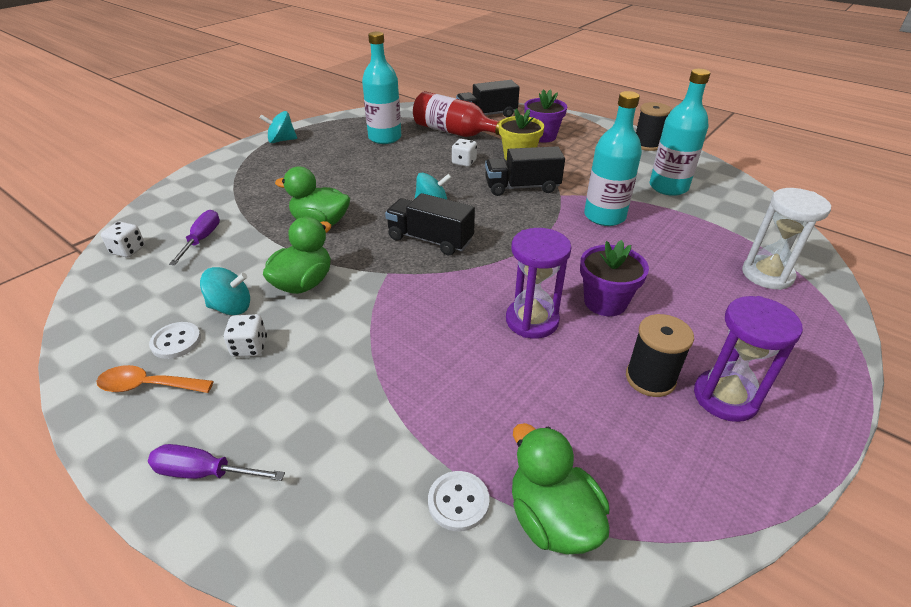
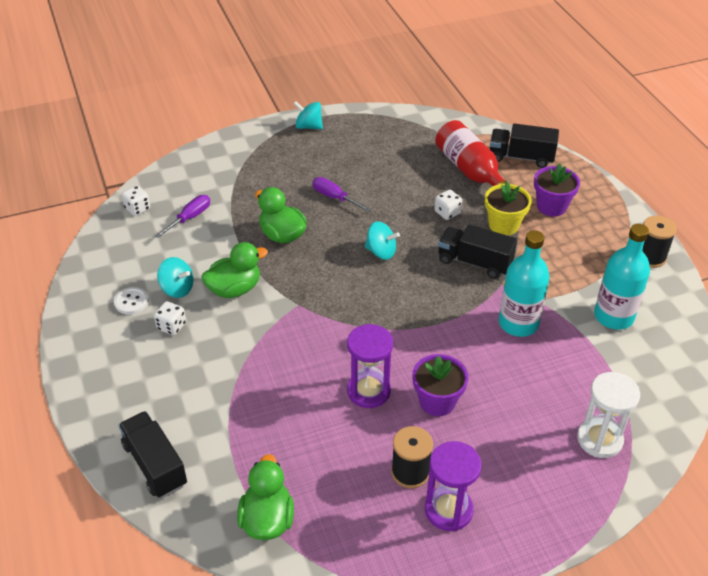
camera: 30 degrees right, 5 degrees up
orange spoon [96,365,214,393] -> none
purple screwdriver [148,444,285,481] -> purple screwdriver moved to [313,177,371,212]
turquoise bottle [362,32,402,144] -> none
black truck [385,193,475,255] -> black truck moved to [118,411,187,498]
white button [428,471,490,531] -> none

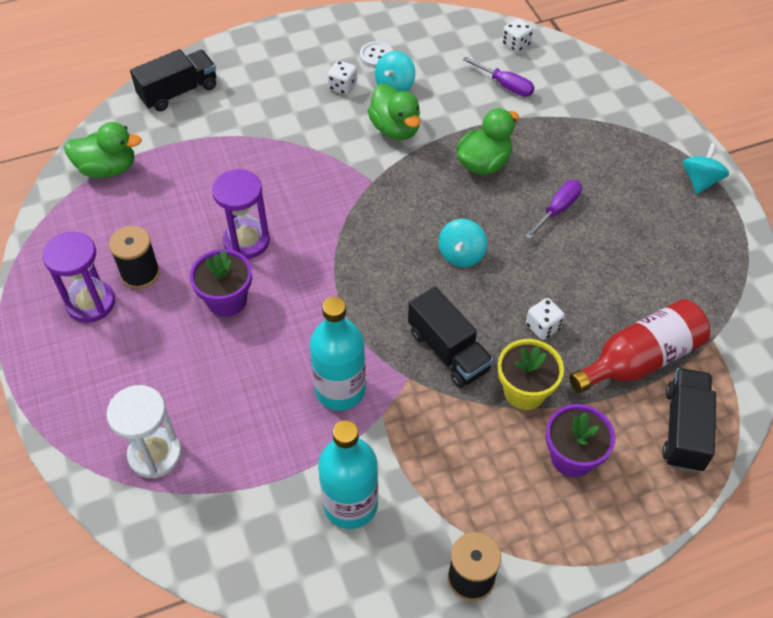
camera: 90 degrees right, 10 degrees up
black truck [438,224,517,279] -> black truck turned 120 degrees clockwise [408,287,493,388]

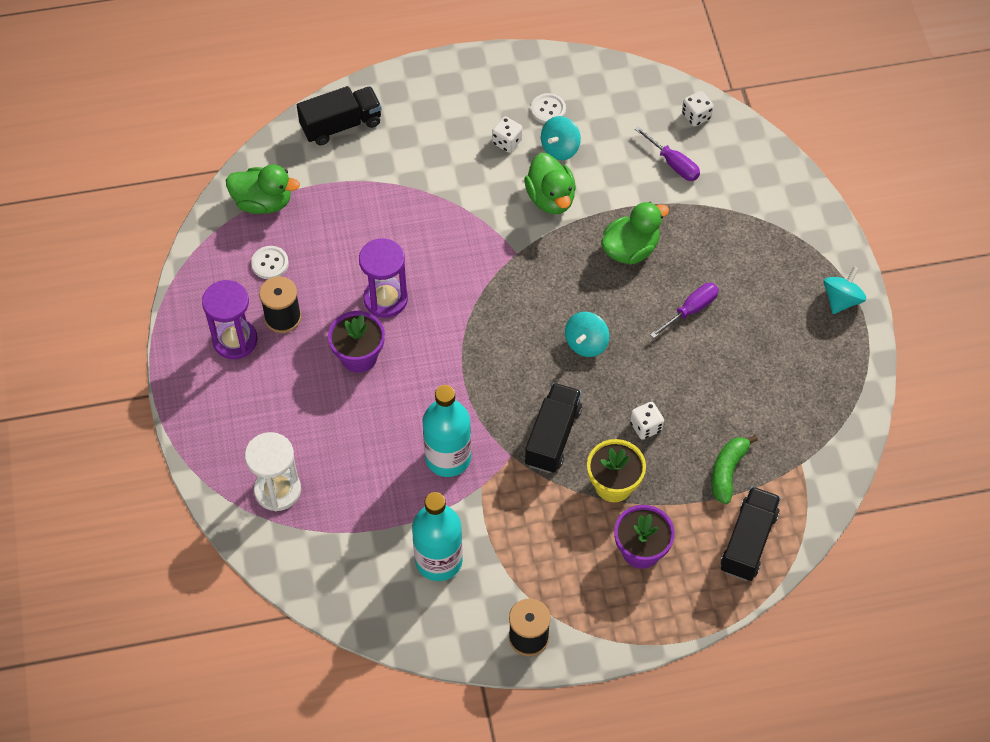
camera: 10 degrees right, 5 degrees up
black truck [408,287,493,388] -> black truck turned 135 degrees counterclockwise [525,383,582,473]
red bottle [569,299,710,393] -> green banana [711,435,758,504]
none -> white button [251,246,289,279]

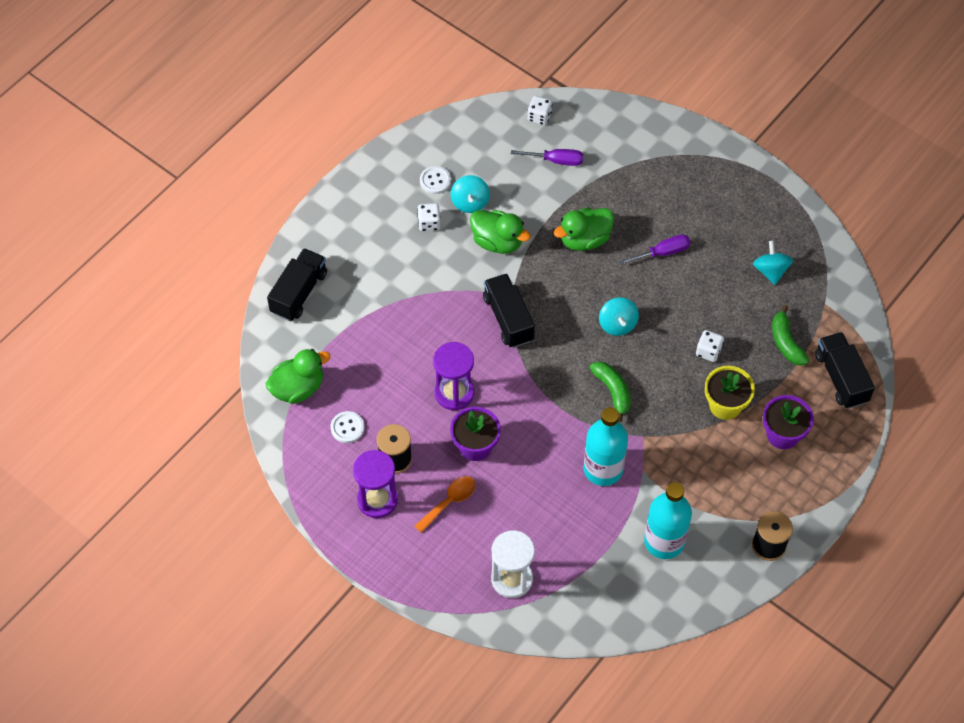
camera: 40 degrees left, 0 degrees up
black truck [525,383,582,473] -> black truck moved to [483,273,535,348]
green duck [601,202,669,265] -> green duck turned 135 degrees counterclockwise [554,208,614,251]
purple screwdriver [650,283,719,338] -> purple screwdriver turned 60 degrees clockwise [619,234,691,265]
turquoise spinning top [824,267,866,314] -> turquoise spinning top moved to [753,241,793,285]
none -> orange spoon [414,476,476,533]
none -> green banana [590,361,631,422]

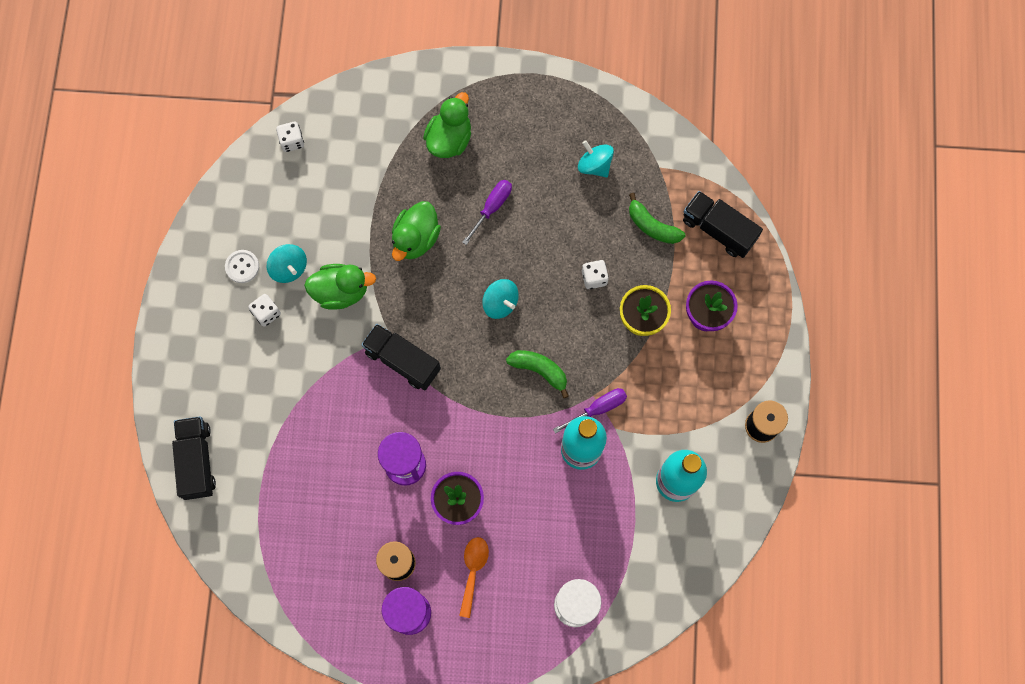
camera: 35 degrees left, 15 degrees up
green duck [266,349,331,404] -> green duck moved to [423,92,471,158]
white button [330,411,365,443] -> none
purple screwdriver [511,149,583,166] -> purple screwdriver moved to [553,388,627,434]

